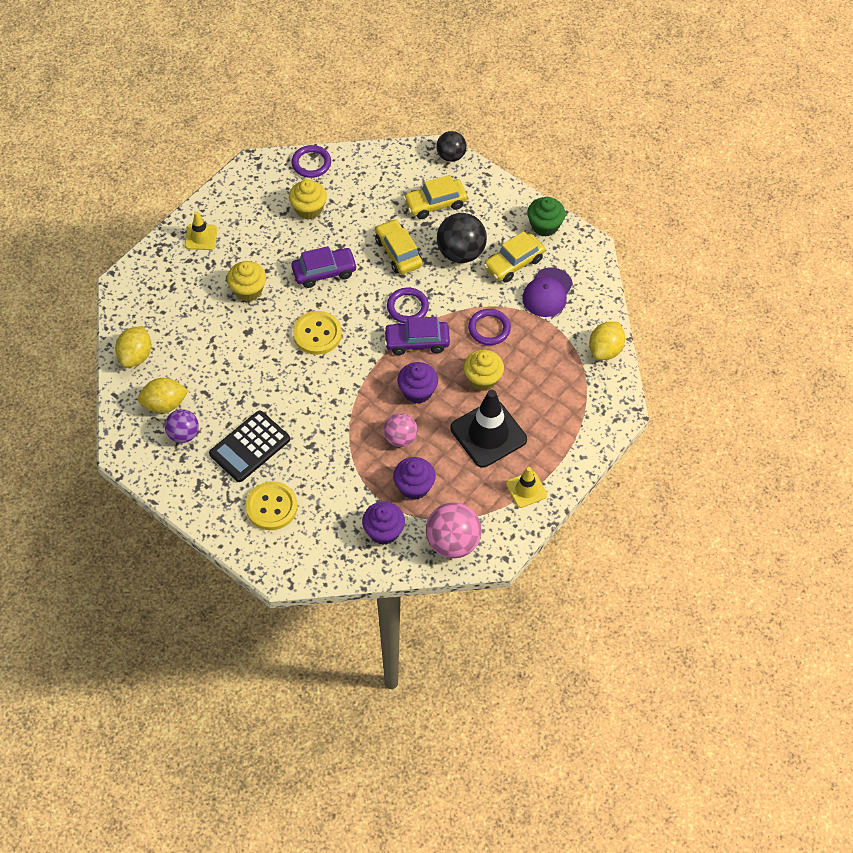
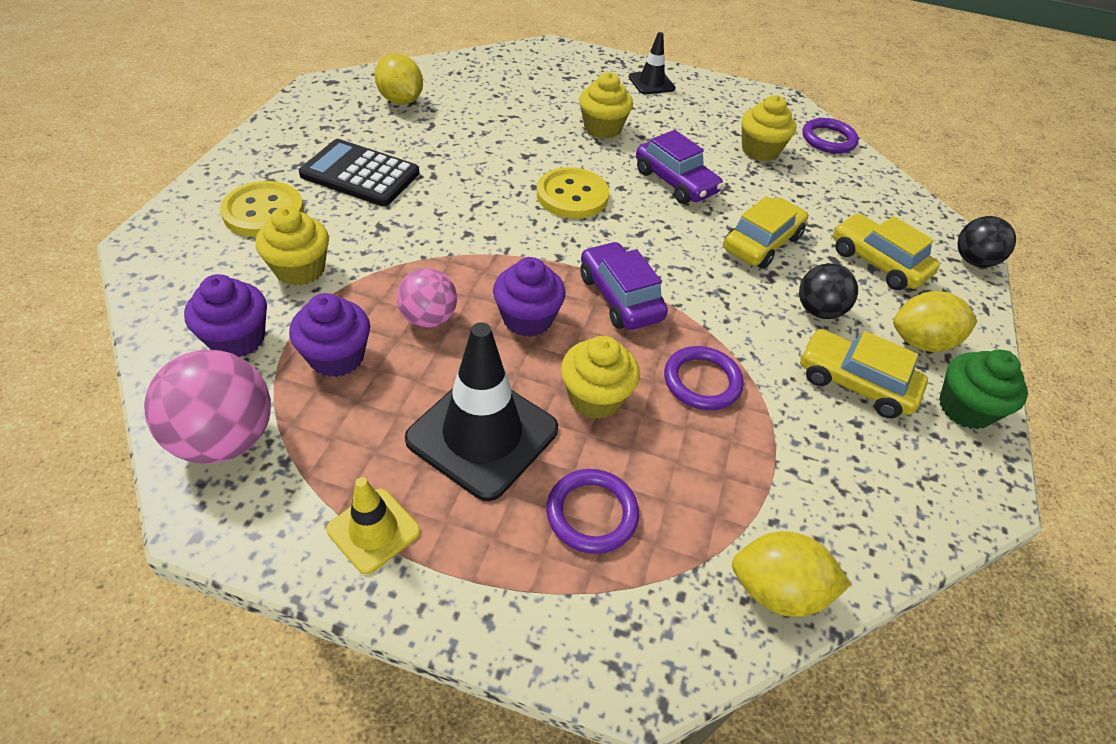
camera: 65 degrees right, 10 degrees down
yellow lemon [115,326,151,368] -> yellow lemon moved to [893,291,978,352]
purple ball [165,409,199,443] -> none
yellow traffic cone [185,211,217,250] -> black traffic cone [629,32,676,94]
purple ring [387,288,429,323] -> purple ring moved to [546,469,639,554]
black ball [437,213,487,263] -> black ball [799,263,858,319], size x0.63
purple cap [522,267,573,317] -> none
none -> yellow cupcake [255,206,329,286]

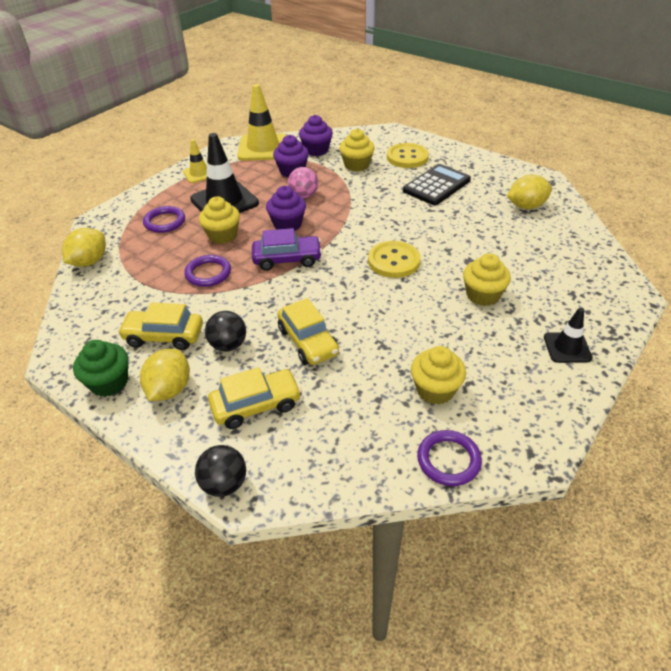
camera: 115 degrees right, 5 degrees down
pink ball [144,350,271,464] -> yellow traffic cone [237,84,287,161]
purple car [636,130,723,204] -> none
yellow car [800,329,928,418] -> yellow car turned 135 degrees counterclockwise [118,303,203,350]

